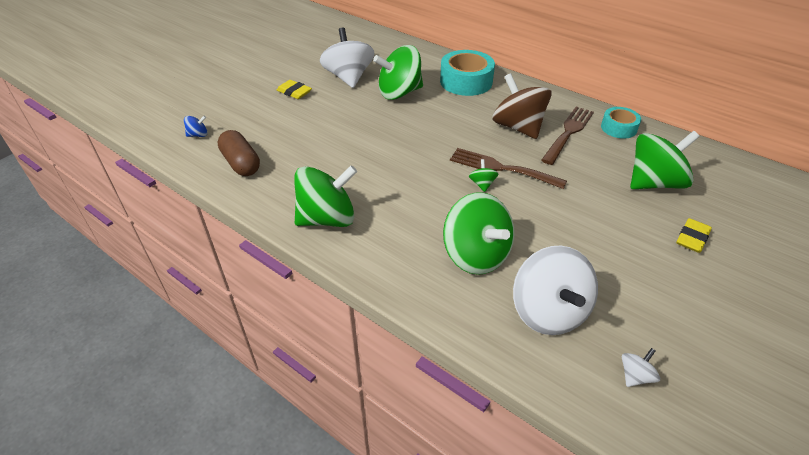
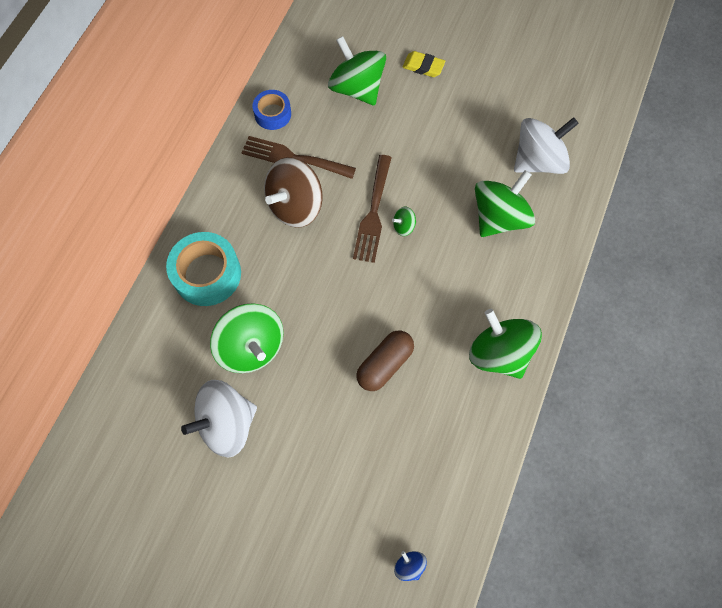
camera: 105 degrees left, 25 degrees up
brown capsule [218,130,260,176] -> brown capsule moved to [356,331,414,391]
yellow eraser [277,80,312,99] -> none
turquoise tape [601,107,641,139] -> blue tape [253,90,291,130]
white spinning top [622,348,660,387] -> none

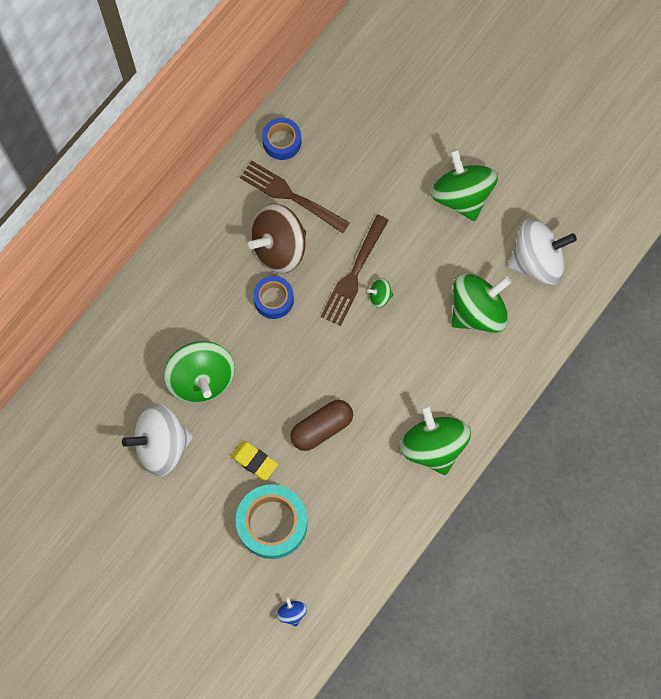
camera: 15 degrees right, 5 degrees up
turquoise tape [166,232,241,306] -> turquoise tape moved to [236,484,308,559]
green spinning top [328,36,386,106] -> green spinning top moved to [430,149,498,221]
yellow eraser [403,51,445,77] -> yellow eraser moved to [231,440,278,481]
none -> blue tape [253,276,294,319]

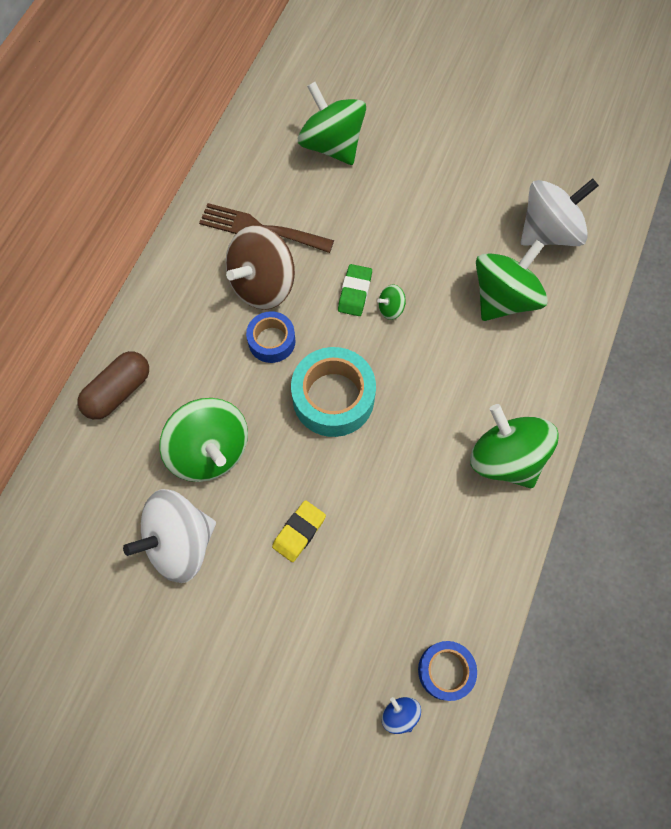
camera: 15 degrees left, 5 degrees down
yellow eraser [231,440,278,481] -> yellow eraser turned 75 degrees counterclockwise [272,500,326,562]
turquoise tape [236,484,308,559] -> turquoise tape moved to [291,347,376,437]
blue tape [262,118,301,160] -> blue tape moved to [418,641,477,701]
brown capsule [290,400,353,451] -> brown capsule moved to [78,351,149,420]
brown fork [321,215,389,326] -> green eraser [338,264,372,316]
green spinning top [430,149,498,221] -> green spinning top moved to [298,82,366,165]

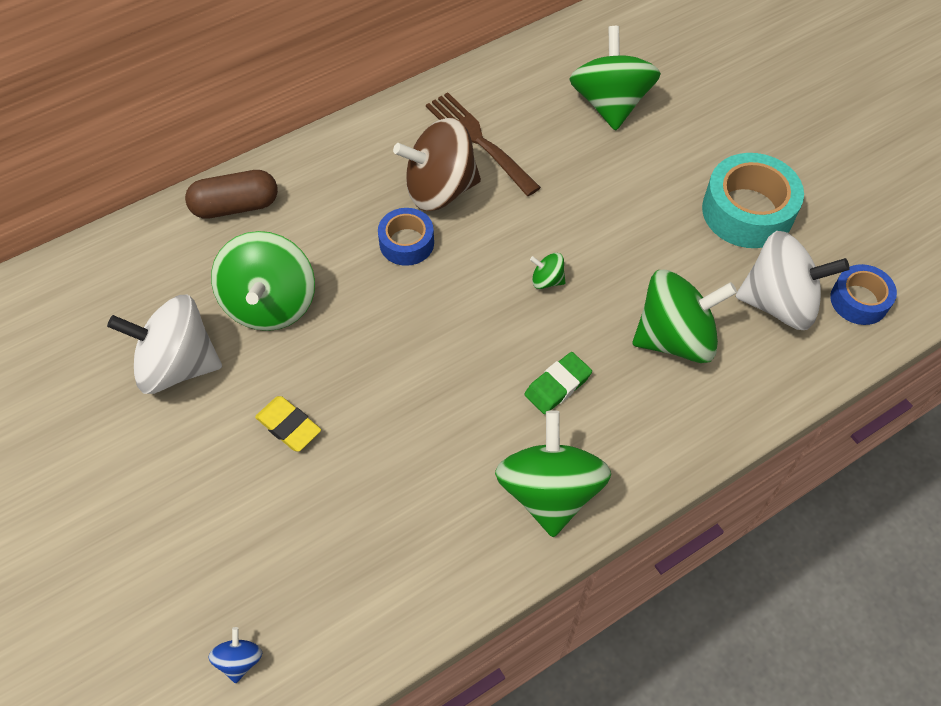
camera: 35 degrees right, 10 degrees down
yellow eraser [272,500,326,562] -> yellow eraser turned 60 degrees clockwise [255,396,321,452]
turquoise tape [291,347,376,437] -> turquoise tape moved to [702,153,804,248]
green eraser [338,264,372,316] -> green eraser moved to [524,352,592,414]
blue tape [418,641,477,701] -> blue tape moved to [830,264,897,325]

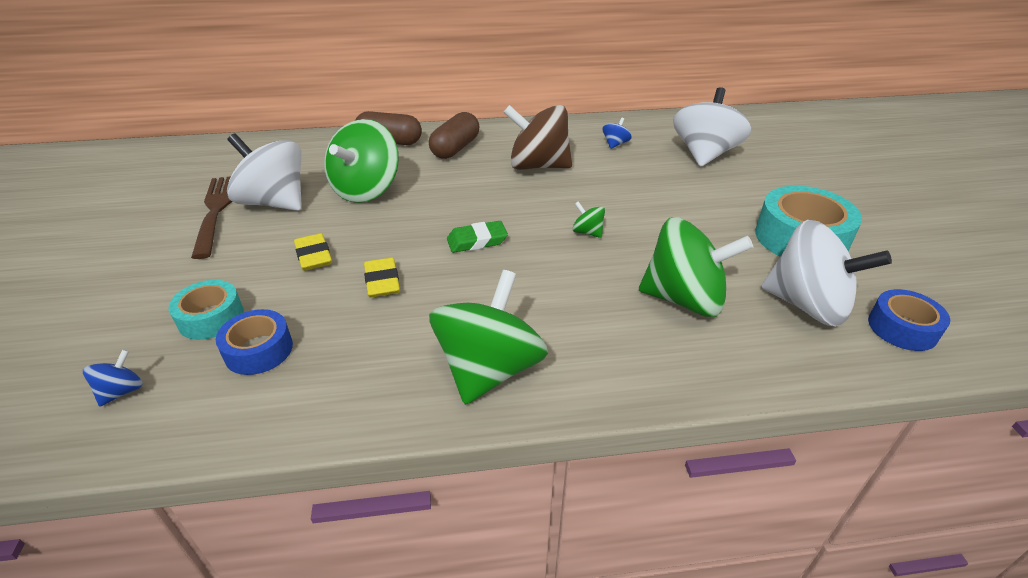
camera: 25 degrees right, 20 degrees down
blue tape [378,208,434,266] -> blue tape moved to [216,309,293,375]
brown fork [426,92,541,196] -> brown fork moved to [191,176,232,259]
green eraser [524,352,592,414] -> green eraser moved to [447,221,508,253]
green spinning top [569,26,661,131] -> white spinning top [673,87,751,167]
none -> turquoise tape [169,280,244,340]
none -> yellow eraser [364,257,400,298]
none -> brown capsule [429,112,479,159]
none -> blue spinning top [603,117,632,149]

